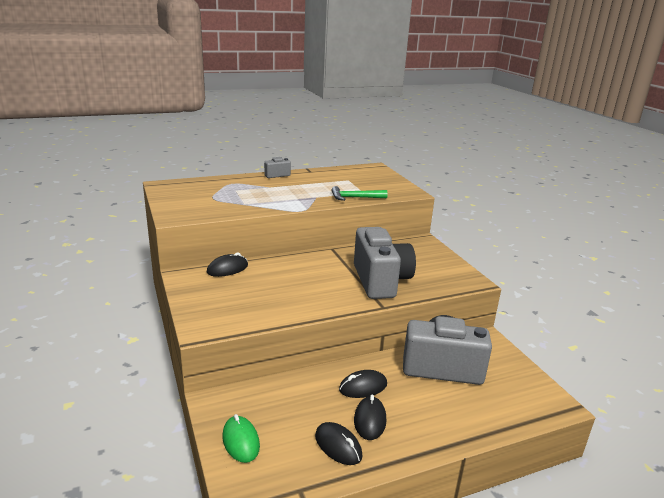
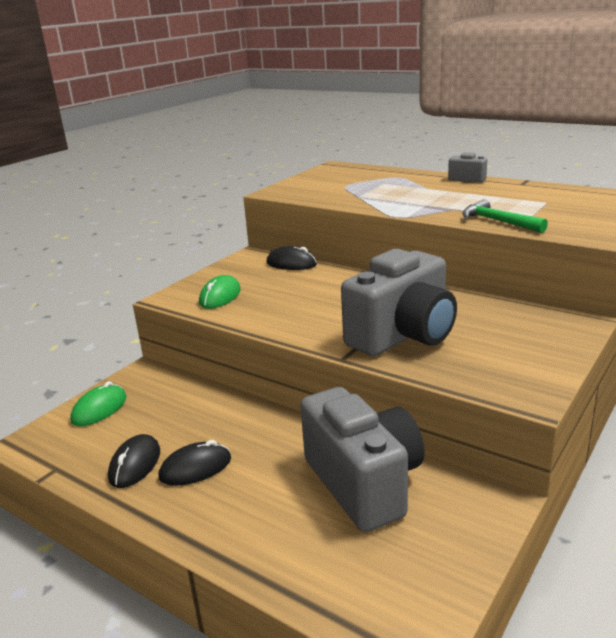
camera: 60 degrees right, 0 degrees up
black mouse [339,370,387,398] -> none
none -> green mouse [199,275,241,309]

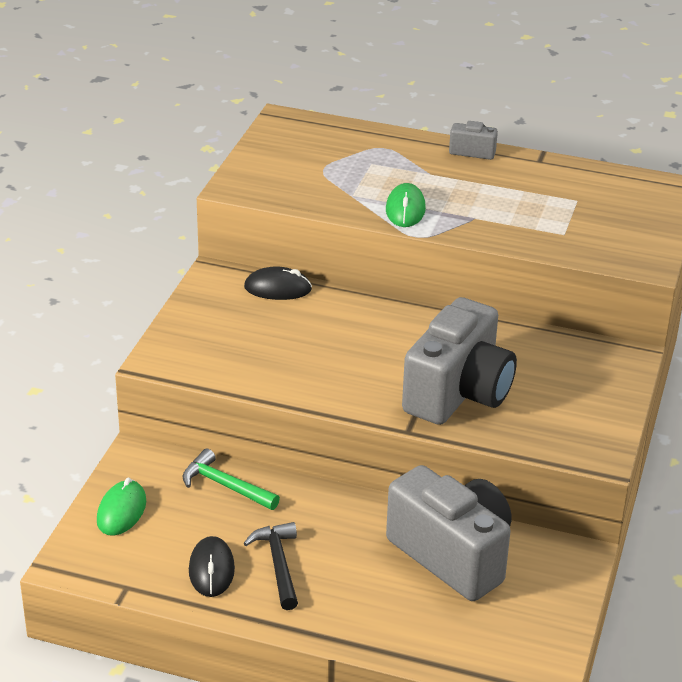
camera: 20 degrees left, 10 degrees up
black mouse [158,440,231,486] -> black hammer [243,522,298,610]
green mouse [199,275,241,309] -> green mouse moved to [386,183,426,227]
green hammer [462,199,548,233] -> green hammer moved to [183,449,280,510]

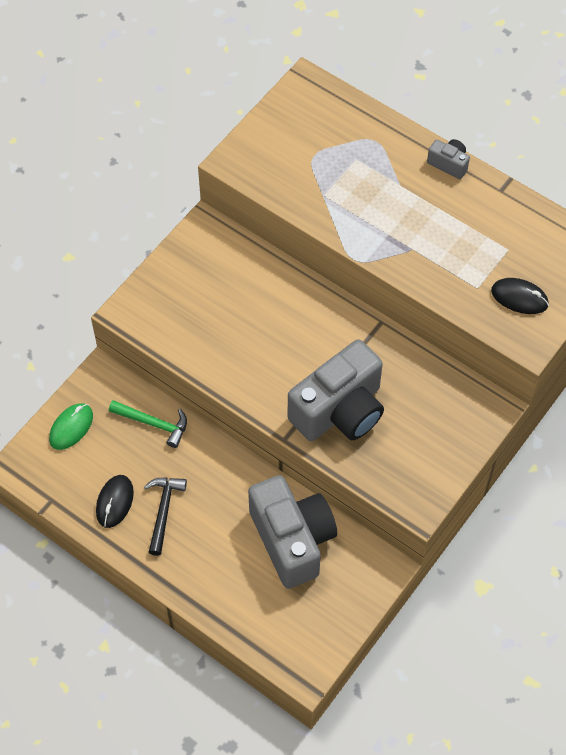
camera: 20 degrees right, 25 degrees up
green hammer [183,449,280,510] -> green hammer turned 150 degrees clockwise [109,400,187,448]
black mouse [244,266,312,300] -> black mouse moved to [491,278,549,314]
green mouse [386,183,426,227] -> none

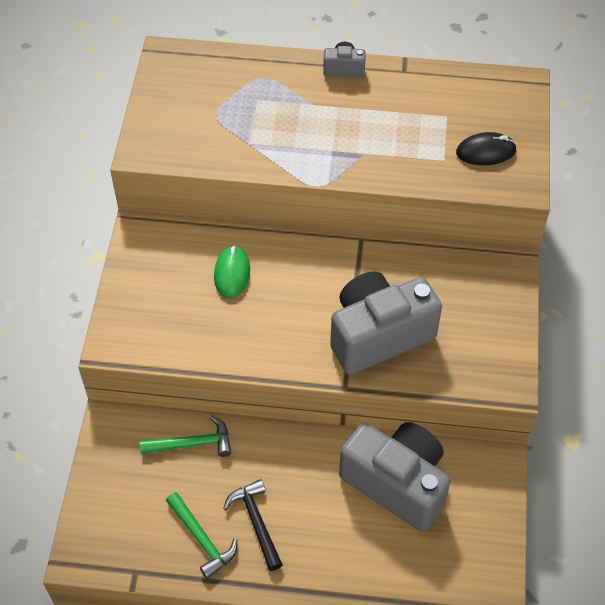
camera: 30 degrees left, 5 degrees down
green mouse [49,403,93,450] -> green mouse moved to [214,245,250,298]
black mouse [96,475,134,528] -> green hammer [166,492,237,579]
grey camera [288,339,384,441] -> grey camera turned 135 degrees counterclockwise [330,271,442,375]

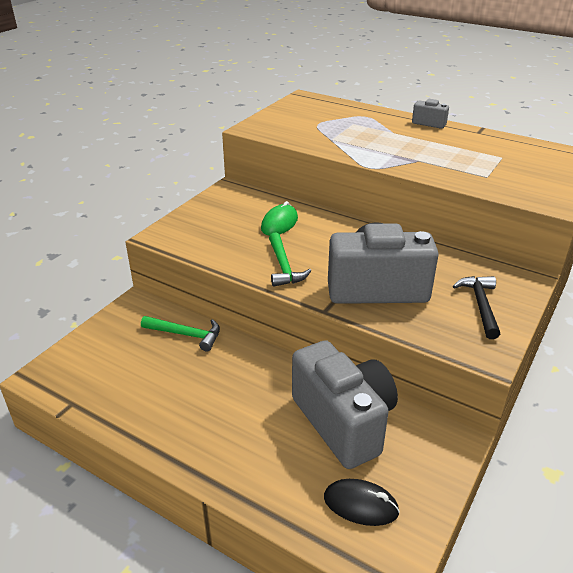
camera: 25 degrees right, 20 degrees down
green hammer [166,492,237,579] -> green hammer moved to [269,233,311,287]
black hammer [223,479,283,571] -> black hammer moved to [453,276,500,339]
black mouse [456,132,517,165] -> black mouse moved to [324,479,400,526]

